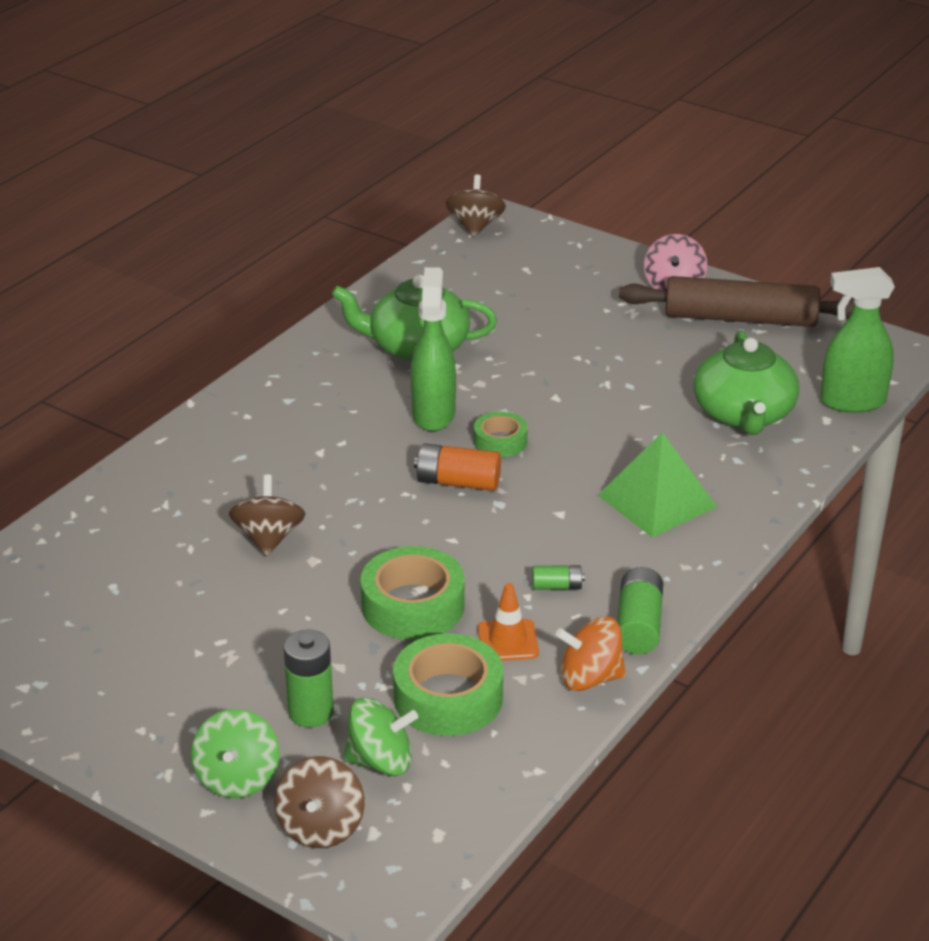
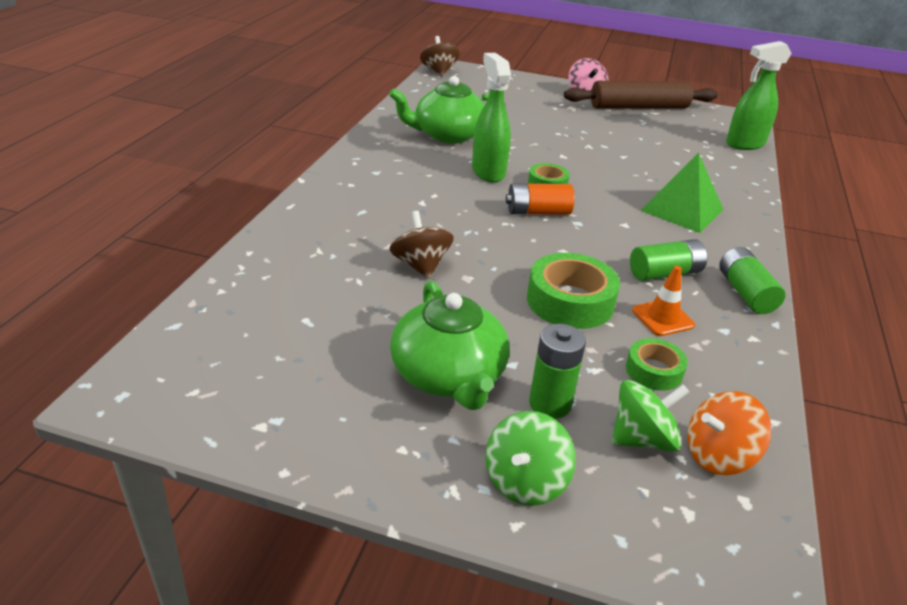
camera: 20 degrees left, 0 degrees up
green spinning top [191,709,279,798] -> green spinning top turned 45 degrees clockwise [485,411,576,506]
brown spinning top [274,756,365,848] -> none
green tape [393,633,503,736] -> green tape [626,338,688,391], size x0.58
green battery [532,565,585,590] -> green battery [630,239,707,281], size x1.75
orange spinning top [555,617,626,691] -> orange spinning top moved to [688,391,772,475]
green teapot [694,330,799,435] -> green teapot moved to [390,281,510,410]

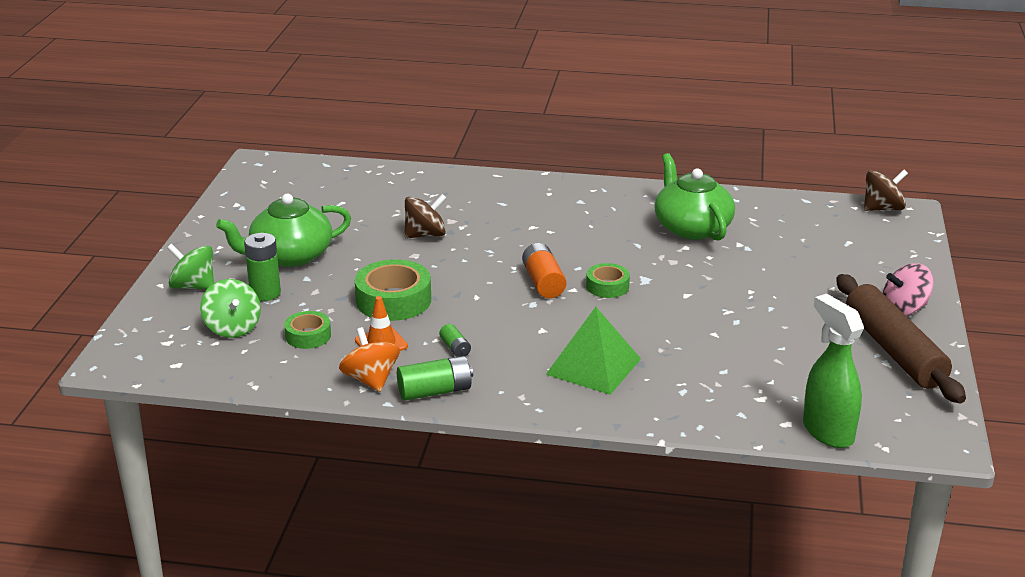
camera: 85 degrees right, 5 degrees down
green spray bottle [472,53,511,182] -> none
green battery [630,239,707,281] -> green battery [439,324,471,357], size x0.57
orange spinning top [688,391,772,475] -> orange spinning top moved to [339,327,400,392]

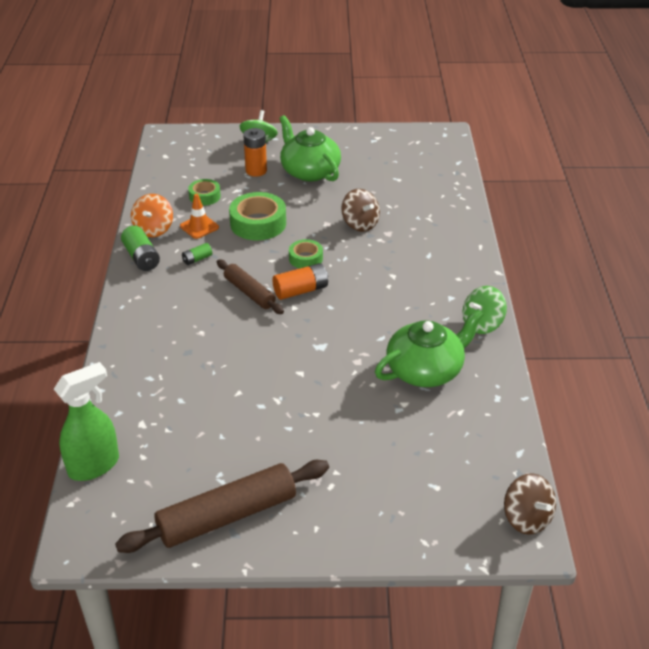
camera: 80 degrees right, 10 degrees up
green spinning top [200,279,261,338] -> green spinning top moved to [463,286,507,334]
green battery [244,233,281,301] -> orange battery [243,128,267,177]
orange spinning top [339,327,400,392] -> orange spinning top turned 135 degrees clockwise [131,194,173,237]
green pyramid [546,307,641,395] -> none
green tape [586,263,630,298] -> green tape moved to [289,239,323,269]
pink spinning top [883,263,934,316] -> none
none -> brown rolling pin [217,260,284,314]

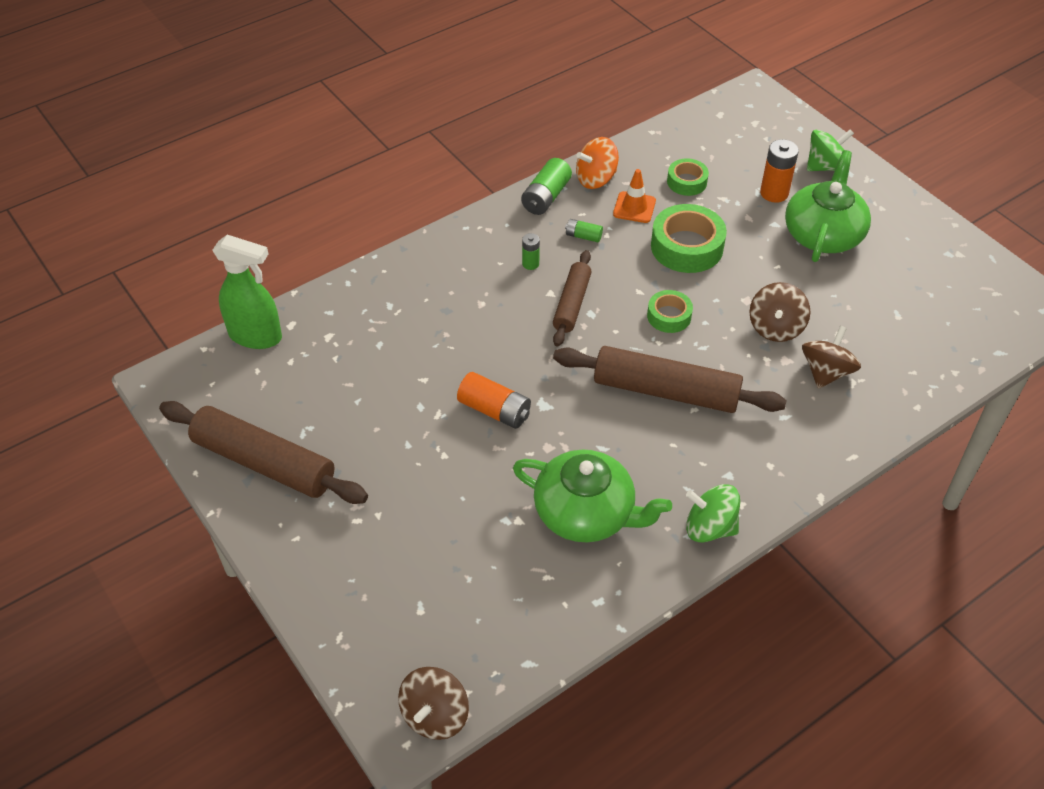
camera: 55 degrees right, 10 degrees up
orange battery [272,263,328,300] -> orange battery moved to [457,372,531,429]
none -> green battery [522,233,540,270]
none -> brown rolling pin [553,346,787,413]
none -> brown spinning top [802,326,861,389]

